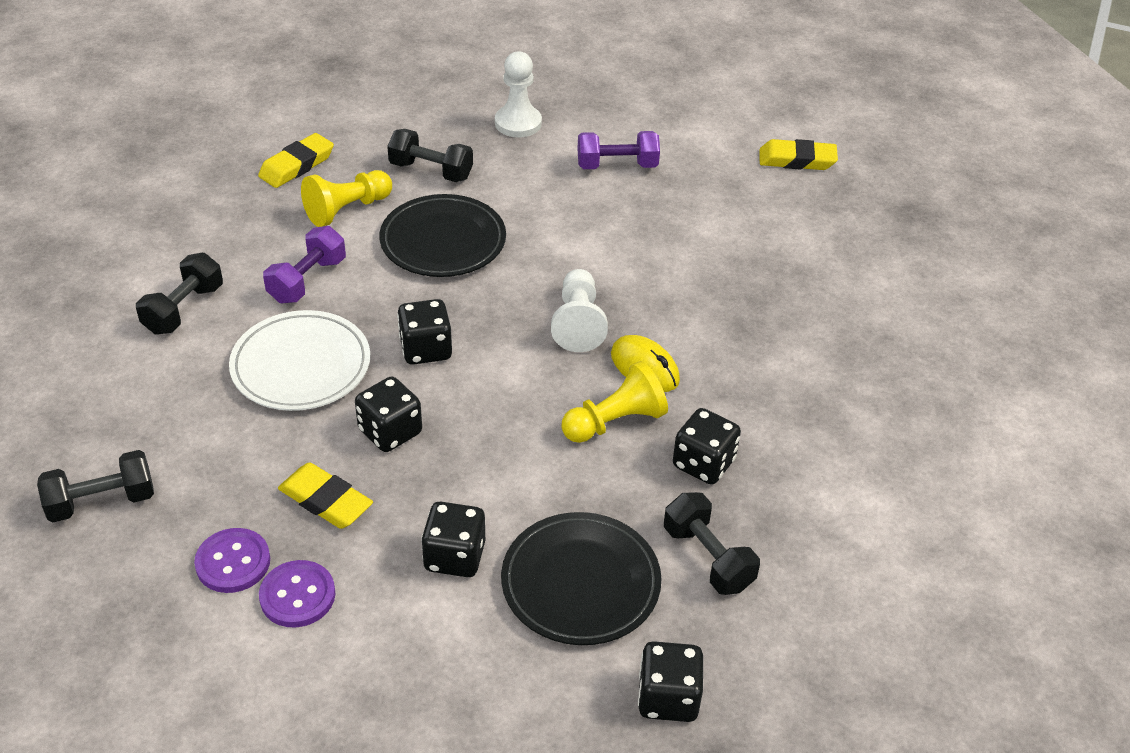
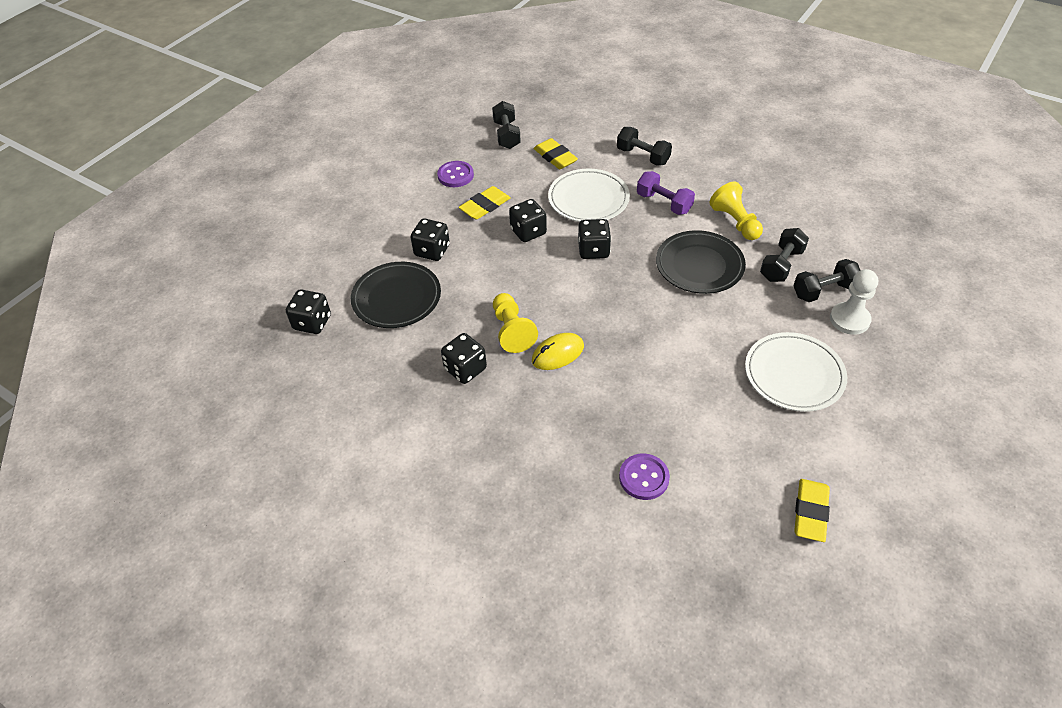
camera: 105 degrees right, 5 degrees up
yellow eraser [258,133,334,188] -> yellow eraser moved to [534,138,578,169]
purple button [259,560,335,628] -> purple button moved to [619,454,670,500]
white pawn [551,269,608,352] -> none
purple dumbbell [577,131,660,169] -> white plate [745,332,847,412]
black dumbbell [664,492,760,595] -> black dumbbell moved to [793,259,861,302]

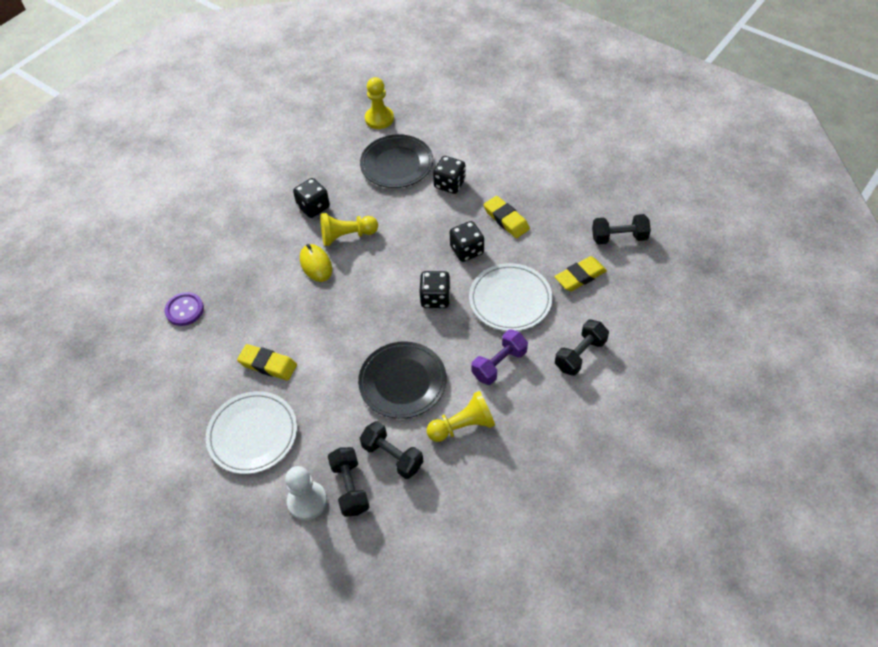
camera: 95 degrees right, 5 degrees up
black dice [286,289,331,334] -> yellow pawn [365,77,394,129]
purple button [437,161,474,187] -> none
yellow eraser [794,479,830,542] -> yellow eraser moved to [237,344,297,381]

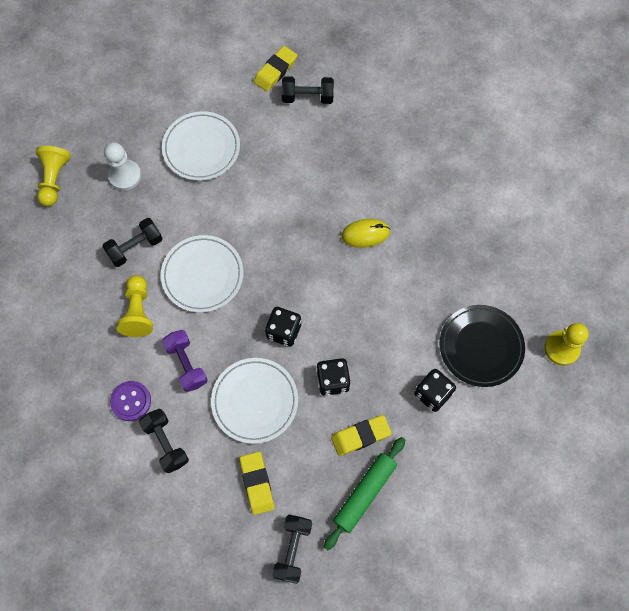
camera: 105 degrees right, 15 degrees up
purple button [165,292,204,326] -> purple button moved to [110,381,151,421]
yellow eraser [237,344,297,381] -> yellow eraser moved to [254,46,297,92]
black dice [293,178,330,218] -> none
yellow pawn [320,213,378,246] -> yellow pawn moved to [36,146,71,206]
black dumbbell [328,447,369,517] -> black dumbbell moved to [282,76,334,104]
black plate [358,341,447,419] -> white plate [161,235,244,313]
none -> green rolling pin [324,437,405,550]

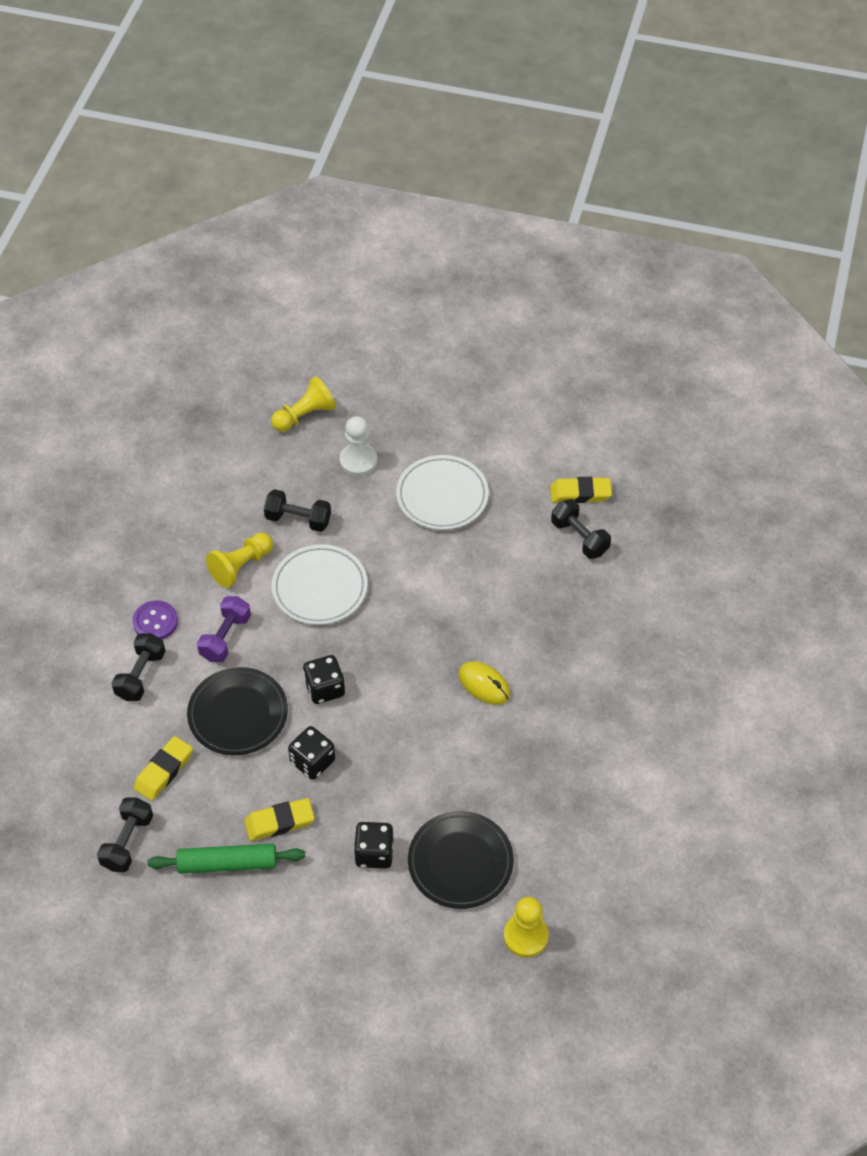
camera: 50 degrees right, 15 degrees down
white plate [211,358,298,444] -> black plate [187,667,288,755]
black dumbbell [272,515,312,584] -> black dumbbell turned 45 degrees counterclockwise [97,797,153,872]
yellow eraser [331,415,392,456] -> yellow eraser turned 45 degrees counterclockwise [244,798,315,841]

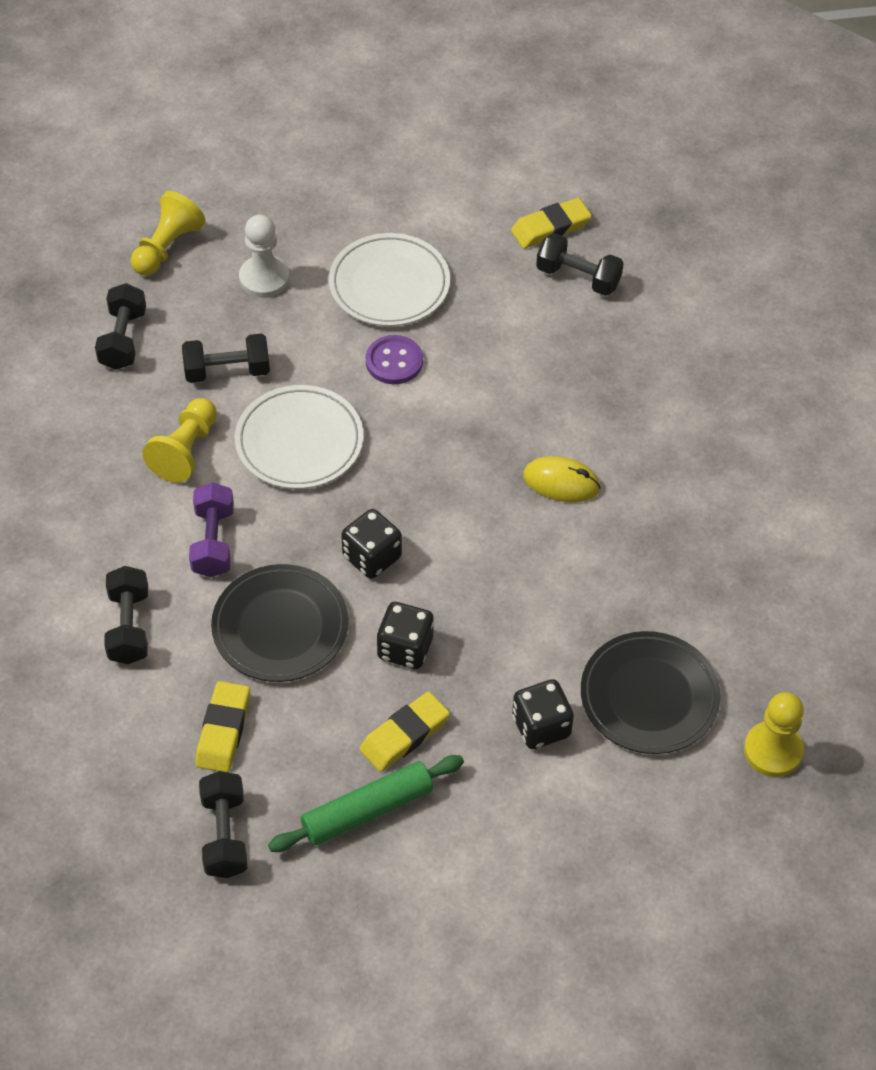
camera: 25 degrees left, 0 degrees up
purple button [133,600,178,639] -> purple button moved to [366,335,423,384]
none -> black dumbbell [95,283,146,370]

